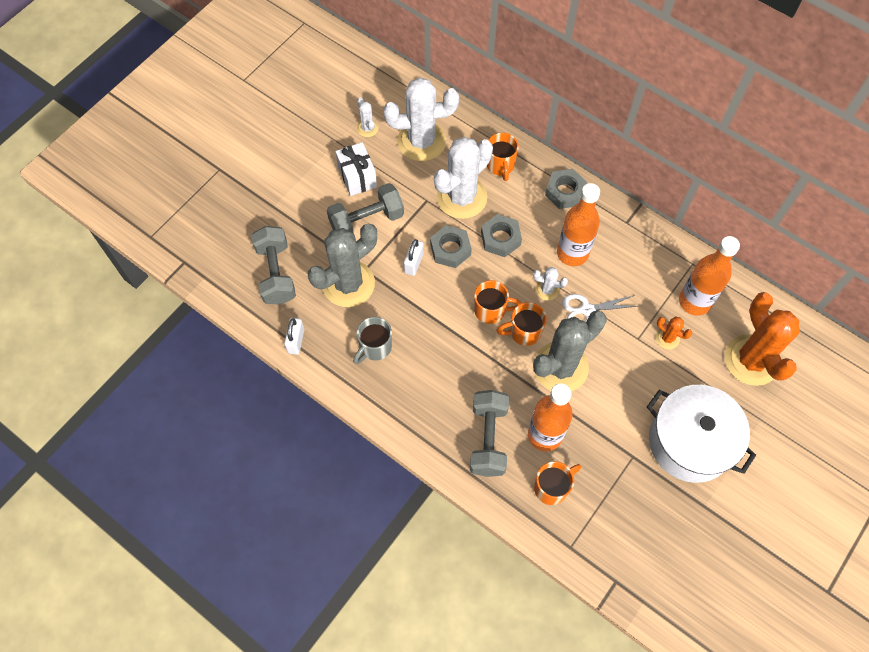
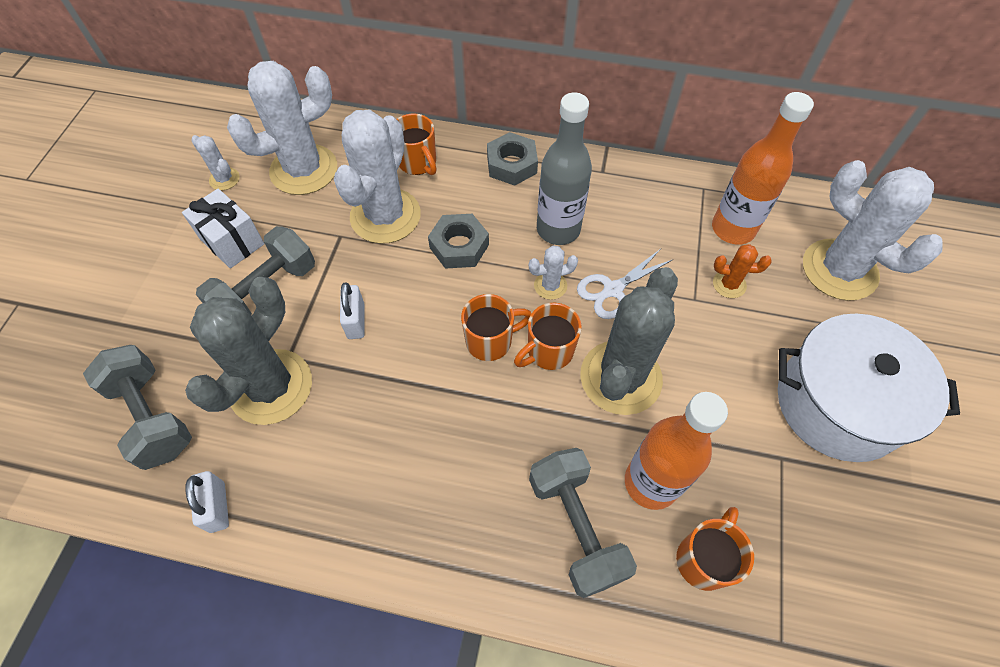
camera: 25 degrees left, 5 degrees down
grey mug [353,317,392,364] -> none
grey nut [430,225,472,268] -> none
orange bottle [557,183,600,266] -> grey bottle [537,93,592,245]
orange cactus [725,292,800,386] -> white cactus [803,160,942,301]

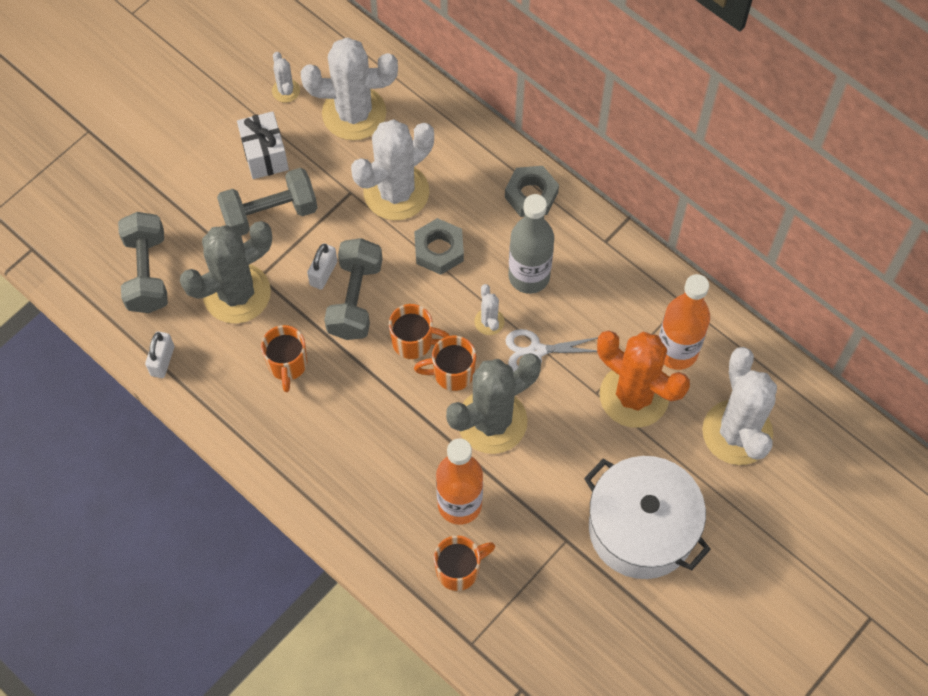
camera: 30 degrees right, 5 degrees up
orange mug [397,114,437,175] -> orange mug moved to [261,325,307,392]
white cactus [529,246,578,300] -> white cactus turned 60 degrees clockwise [474,284,505,335]
grey dumbbell [529,448,637,598] -> grey dumbbell moved to [324,238,383,340]
orange cactus [713,244,772,298] -> orange cactus [597,330,690,428], size x2.26

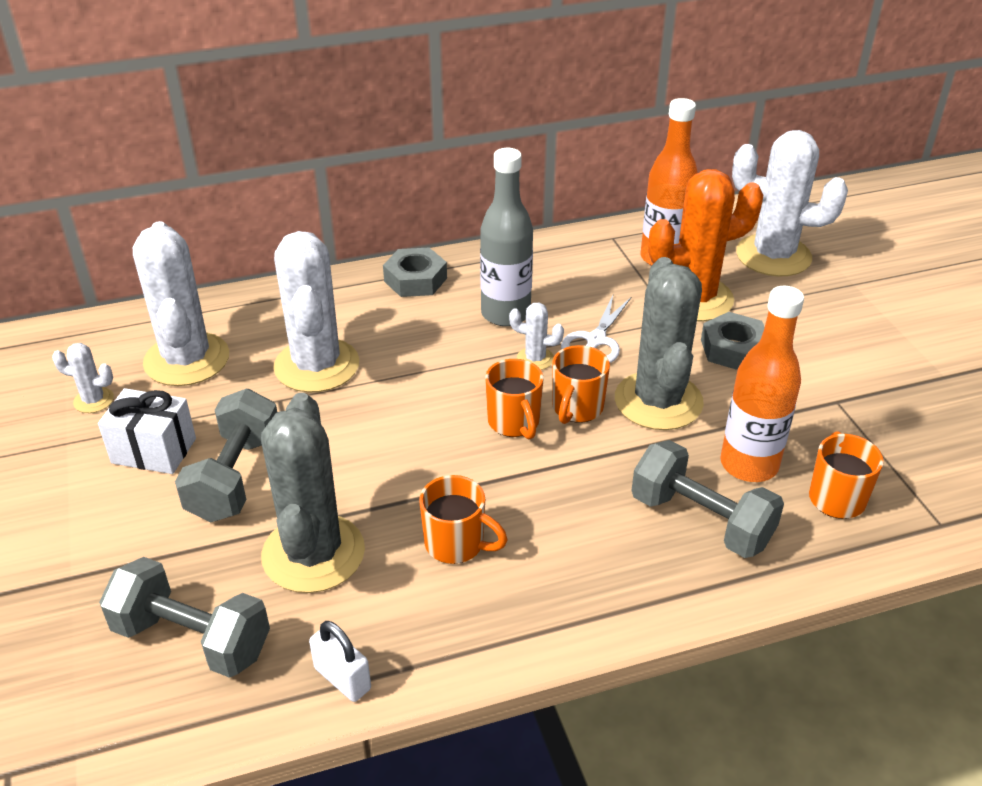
camera: 60 degrees left, 25 degrees down
white cactus [301,38,398,140] -> white cactus turned 45 degrees counterclockwise [133,221,229,386]
white padlock [307,243,337,290] -> none
grey dumbbell [324,238,383,340] -> grey dumbbell moved to [631,440,784,558]
orange mug [389,304,450,359] -> orange mug turned 120 degrees clockwise [485,359,544,439]
grey nut [414,218,464,275] -> grey nut moved to [701,312,765,370]
white pot [584,456,711,579] -> none

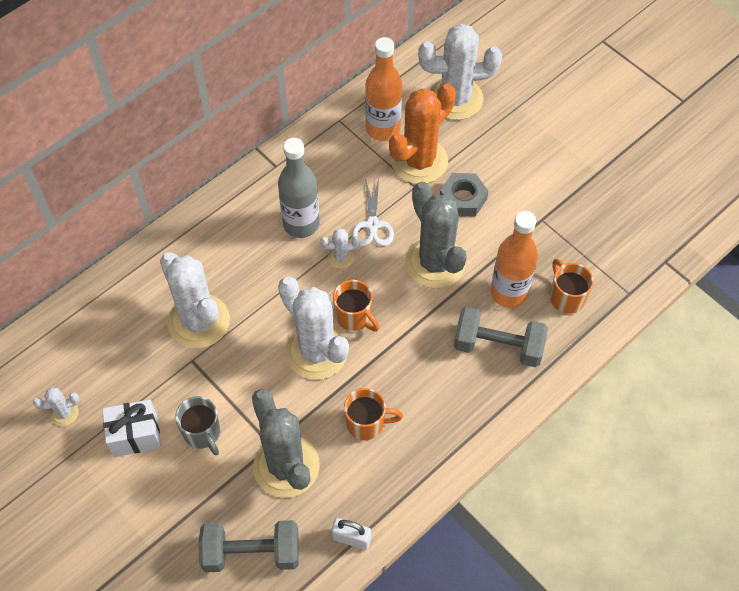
camera: 25 degrees left, 20 degrees up
white cactus [133,221,229,386] -> white cactus moved to [278,277,349,380]
grey dumbbell [175,389,277,523] -> grey mug [175,396,221,456]
grey nut [383,248,447,297] -> none
orange mug [552,345,610,424] -> none

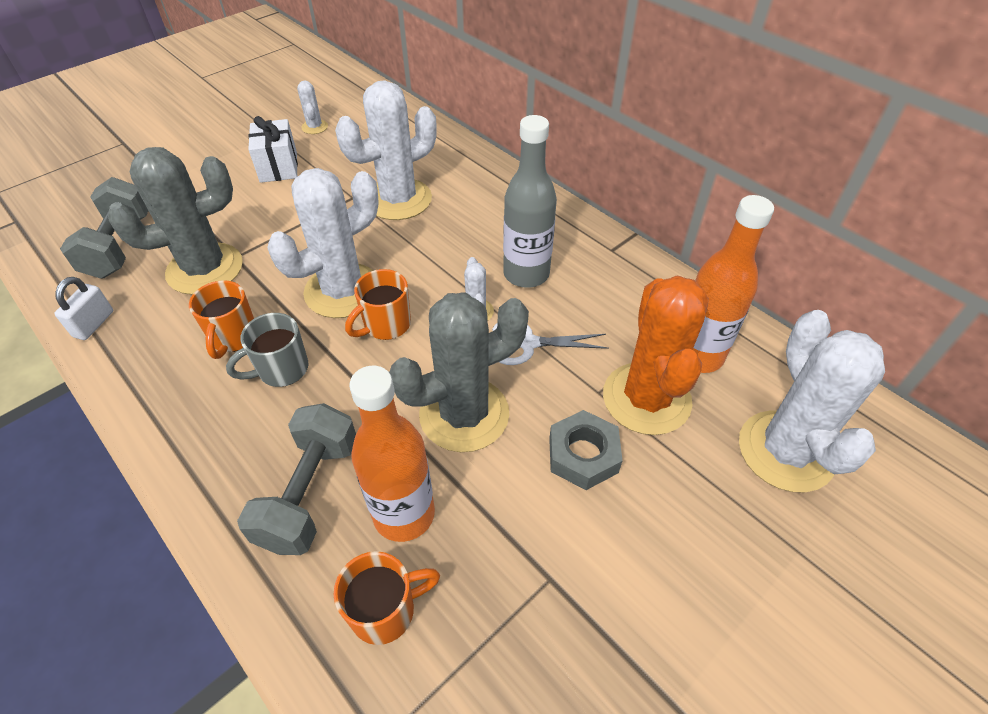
camera: 90 degrees right, 10 degrees down
grey mug [175,396,221,456] -> grey mug moved to [226,313,308,387]
orange cactus [389,83,456,184] -> orange cactus turned 45 degrees clockwise [603,275,709,435]

